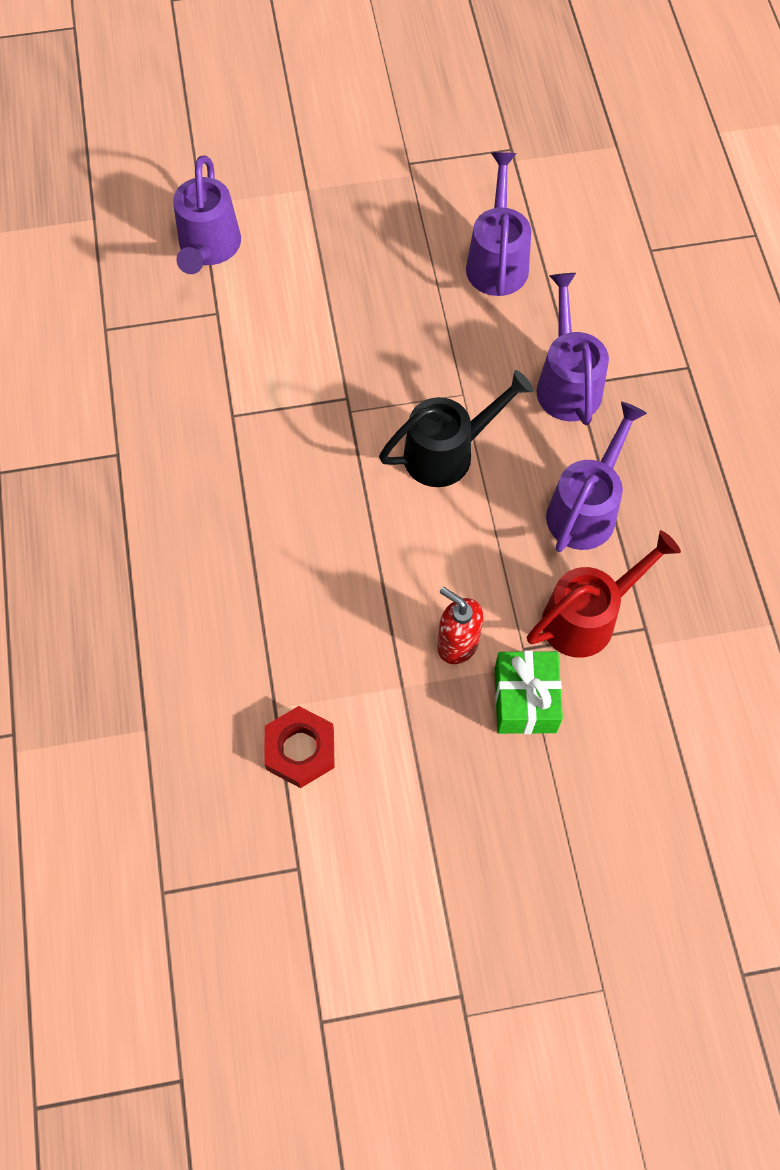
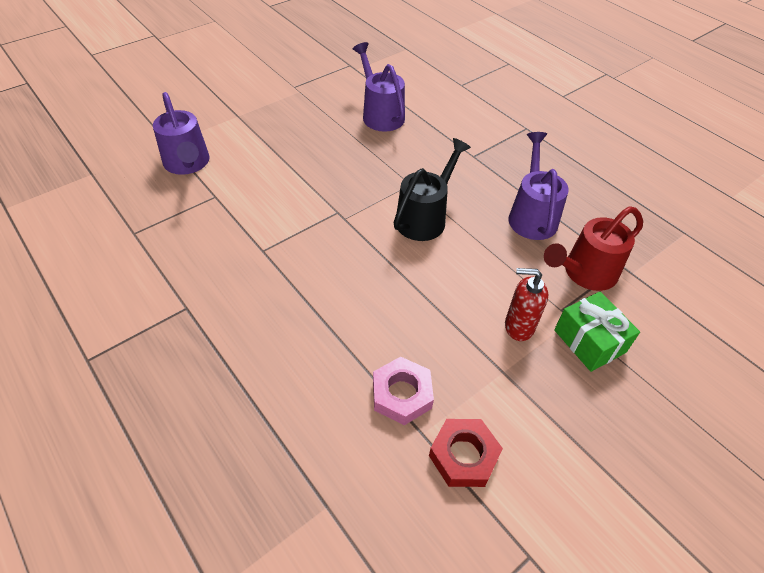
camera: 30 degrees left, 15 degrees down
red watering can [527,530,681,658] -> red watering can turned 150 degrees counterclockwise [544,206,643,291]
purple watering can [536,273,609,425] -> none
none -> pink nut [373,357,434,425]

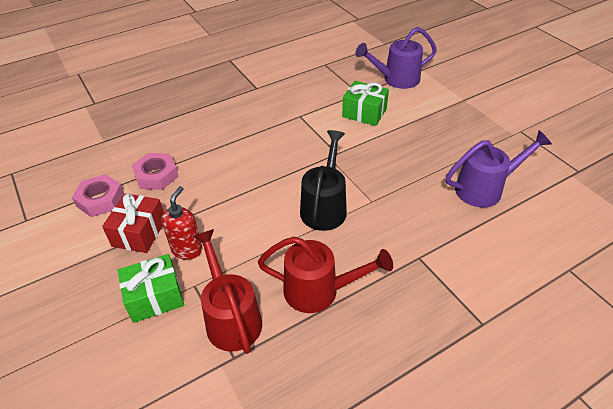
camera: 100 degrees right, 5 degrees down
black watering can [393,138,471,241] -> black watering can turned 120 degrees counterclockwise [300,130,347,231]
red nut [429,419,503,487] -> pink nut [72,174,124,217]
purple watering can [509,132,569,240] -> red watering can [258,237,393,313]
none -> red gift [102,193,164,253]
none -> green gift [342,81,389,126]

